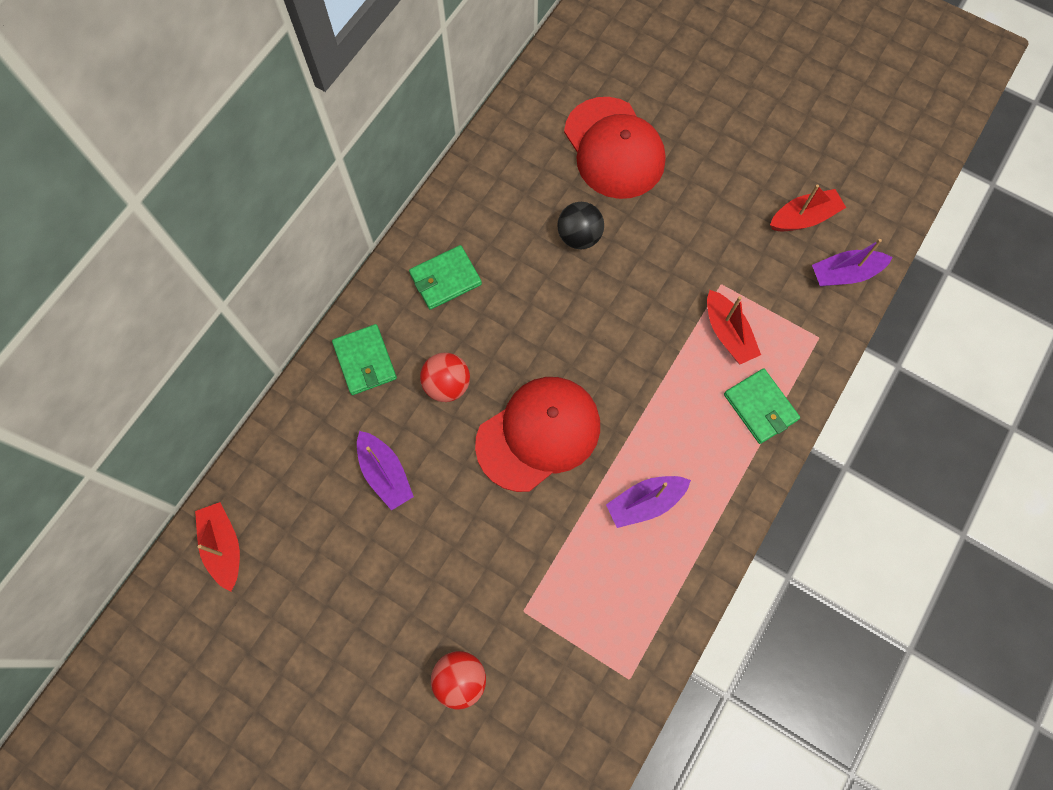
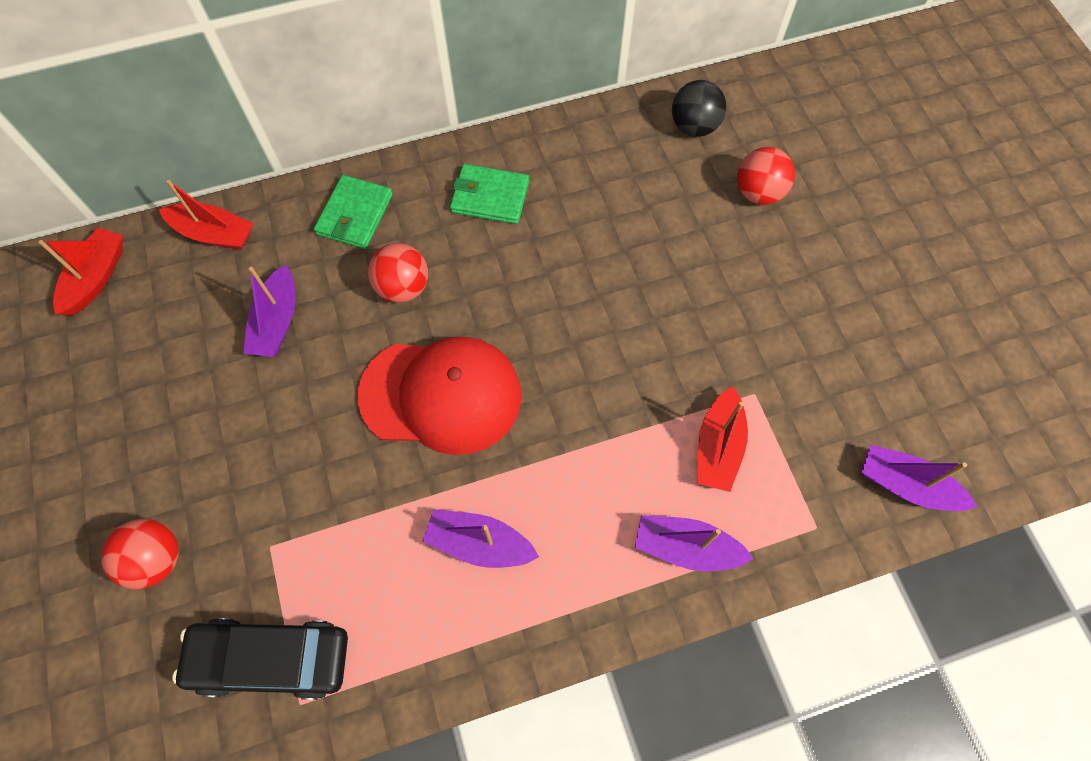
camera: 40 degrees right, 5 degrees down
black ball [557,202,604,249] -> black ball moved to [672,80,726,137]
red cap [564,97,665,199] -> red ball [737,147,795,205]
green wallet [724,368,800,444] -> purple boat [635,515,754,571]
red boat [770,184,846,231] -> red boat moved to [159,180,254,250]
none -> black car [172,618,348,700]

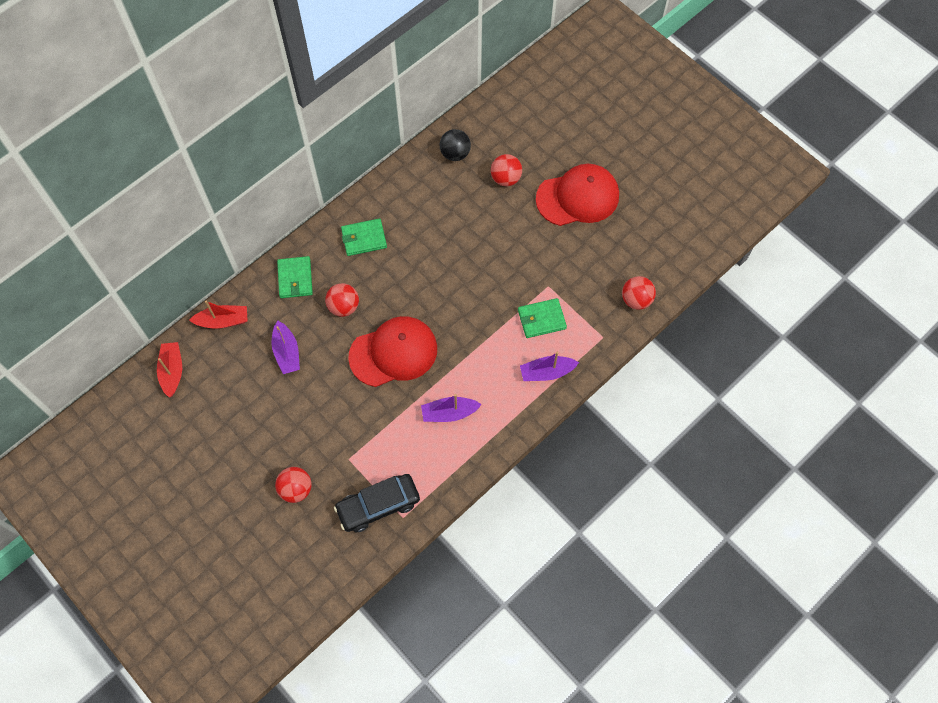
camera: 25 degrees left, 0 degrees up
red boat [698,386,748,492] -> green wallet [518,298,567,338]
purple boat [861,445,977,511] -> red ball [622,276,656,310]
none -> red cap [536,164,619,226]

